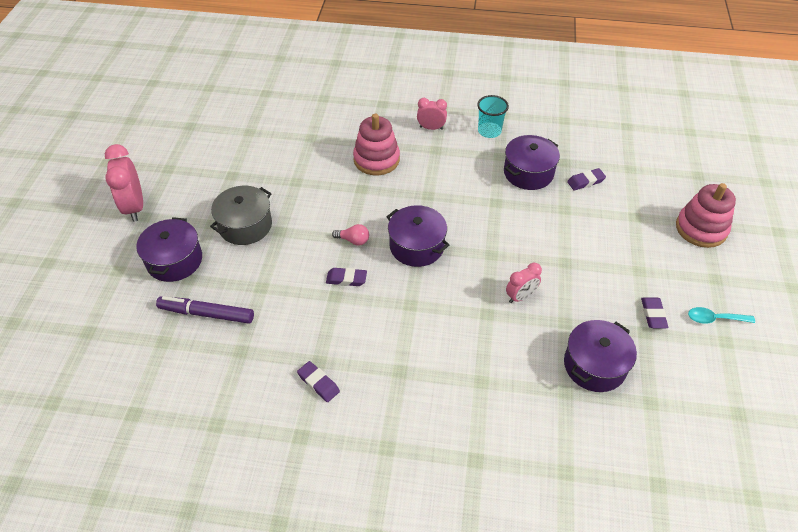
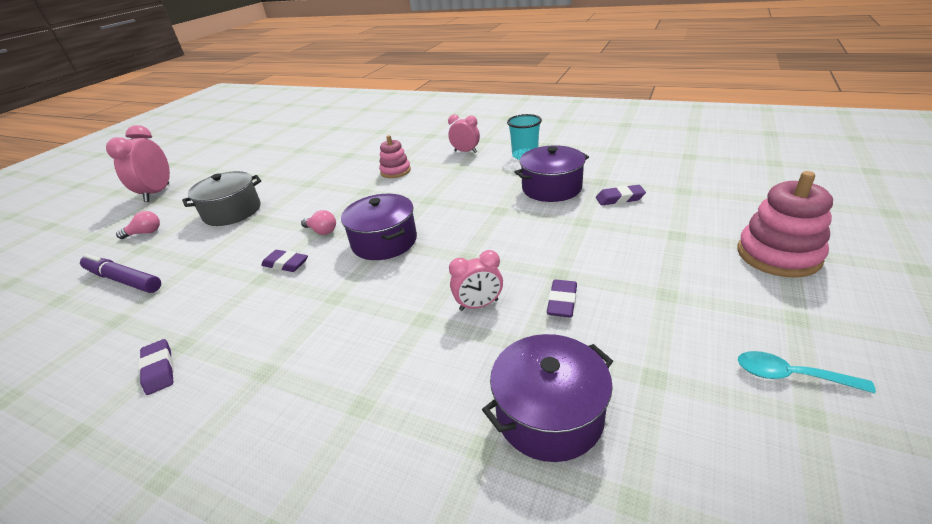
camera: 20 degrees right, 15 degrees down
purple pot [136,217,202,282] -> pink light bulb [116,211,160,239]
pink stacking toy [353,114,400,175] -> pink stacking toy [379,135,411,178], size x0.63
purple eraser [641,297,668,328] -> purple eraser moved to [547,280,577,317]

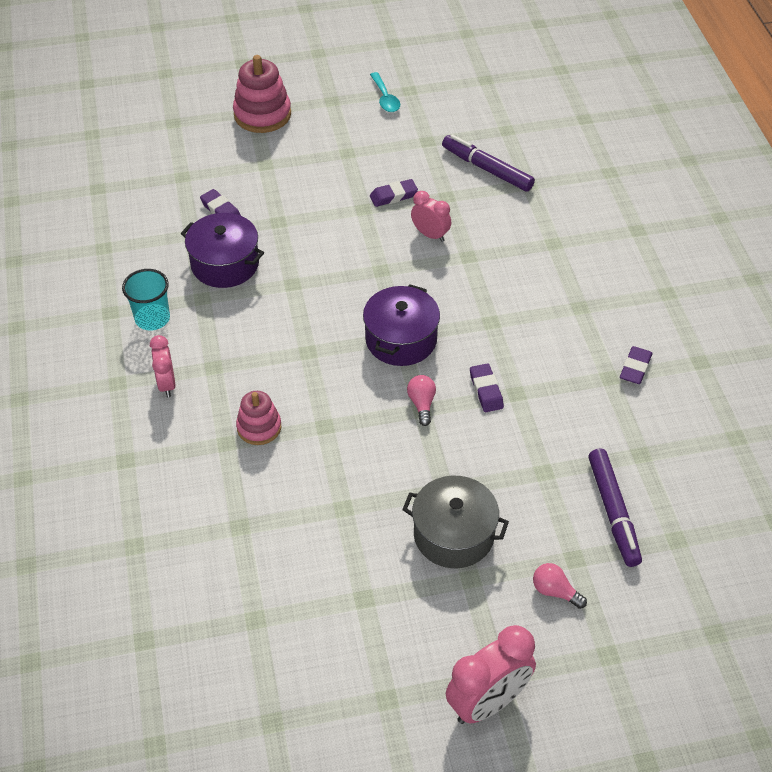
camera: 130 degrees left, 15 degrees up
purple pot [482,334,613,462] -> purple marker [442,134,535,192]

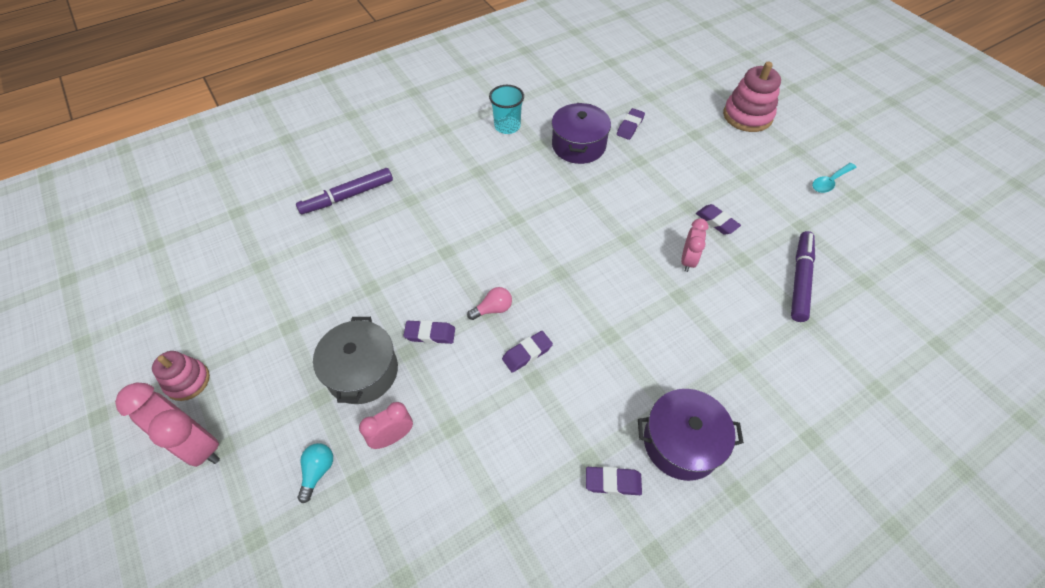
camera: 70 degrees right, 5 degrees up
pink clock [150,335,176,397] -> pink clock moved to [359,402,413,449]
pink stacking toy [236,391,281,445] -> pink stacking toy moved to [152,351,210,401]
purple pot [363,284,440,366] -> purple pot moved to [638,389,744,481]
pink light bulb [533,563,587,609] -> turquoise light bulb [297,443,333,503]
purple marker [588,449,642,567] -> purple marker moved to [296,168,393,214]
none -> purple eraser [403,320,455,344]

